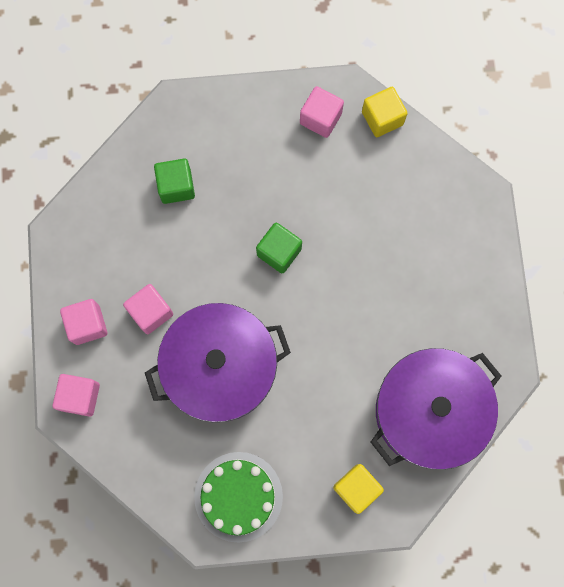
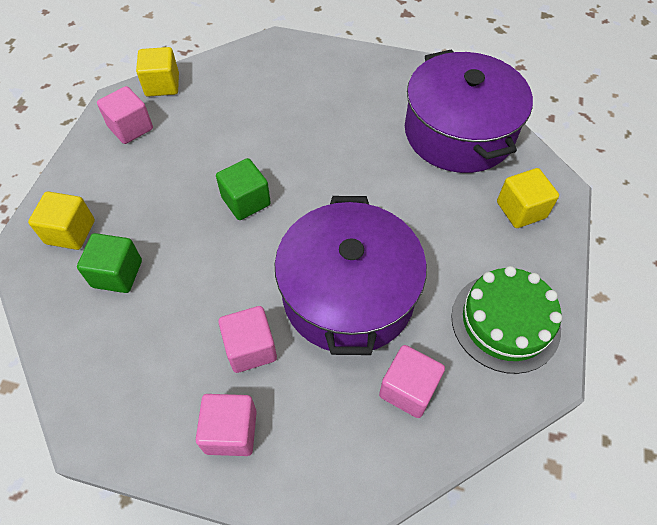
camera: 70 degrees left, 20 degrees down
pink cube [53,374,100,417] -> pink cube moved to [379,345,445,418]
none -> yellow cube [28,192,95,250]

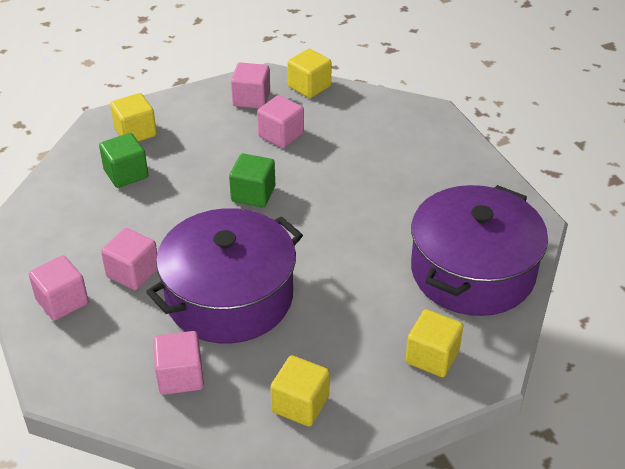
camera: 50 degrees right, 15 degrees down
green cake [451,266,562,374] -> yellow cube [270,355,330,427]
none -> pink cube [257,95,304,148]

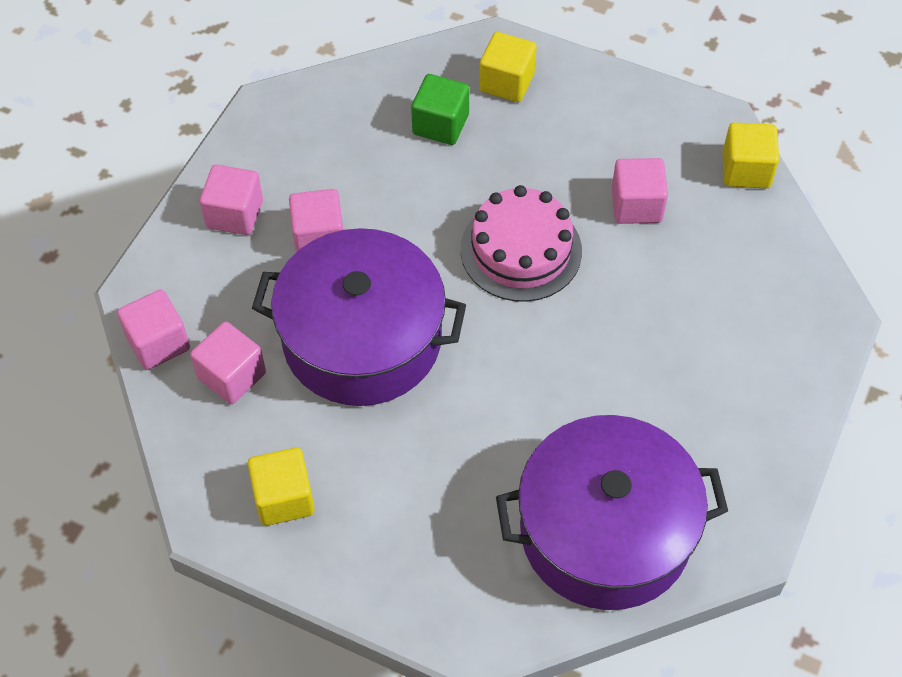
camera: 50 degrees right, 15 degrees up
green cube [229,154,275,207] -> pink cake [461,185,582,302]
pink cube [231,62,270,109] -> pink cube moved to [117,290,190,370]
yellow cube [405,309,463,377] -> none

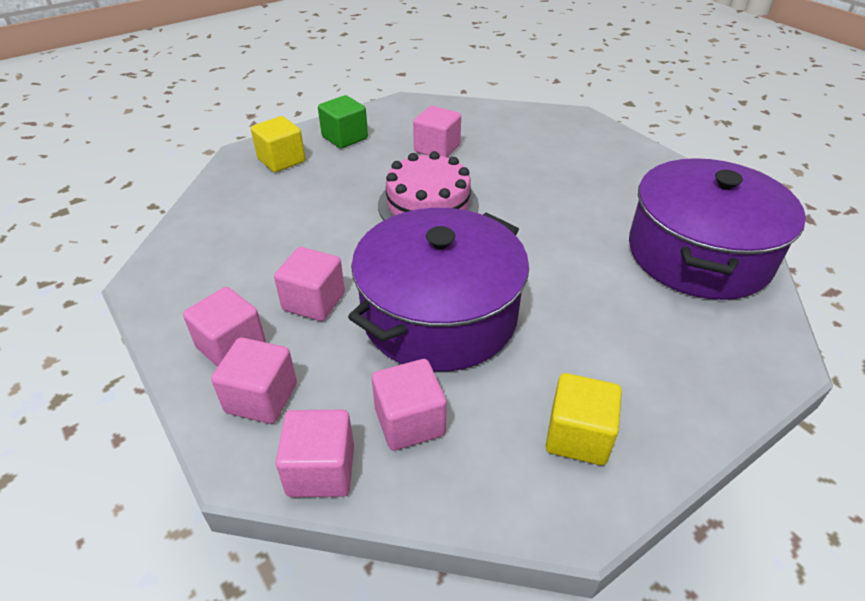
camera: 60 degrees left, 15 degrees down
green cube [411,74,469,145] -> green cube moved to [318,95,368,148]
yellow cube [723,122,779,189] -> none
none -> pink cube [211,337,297,424]

